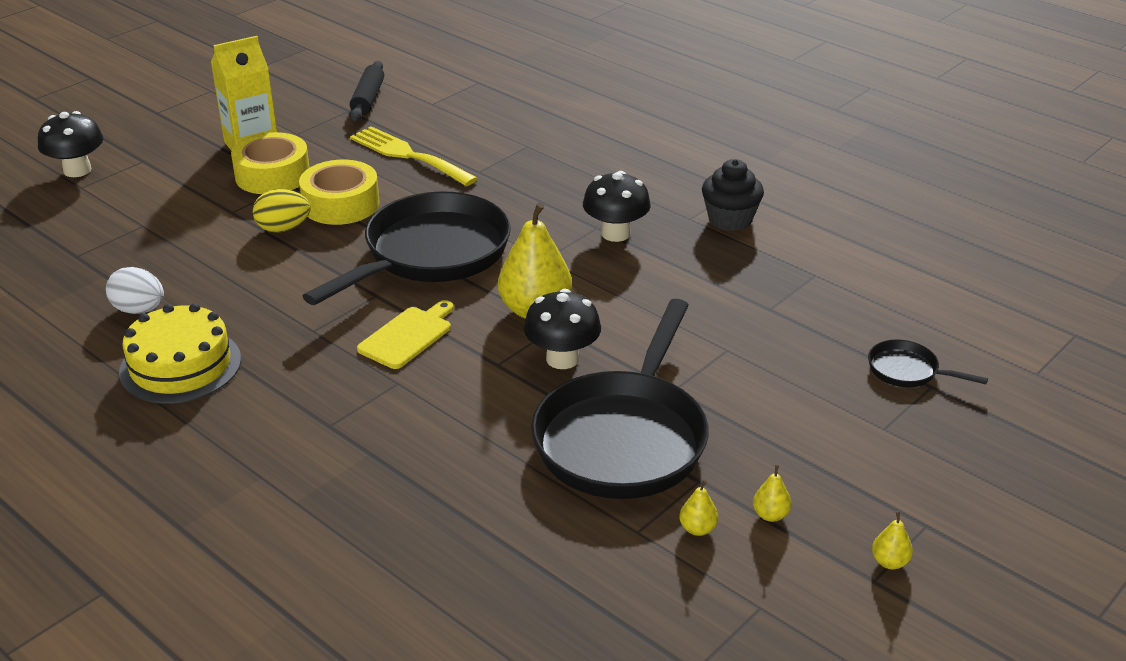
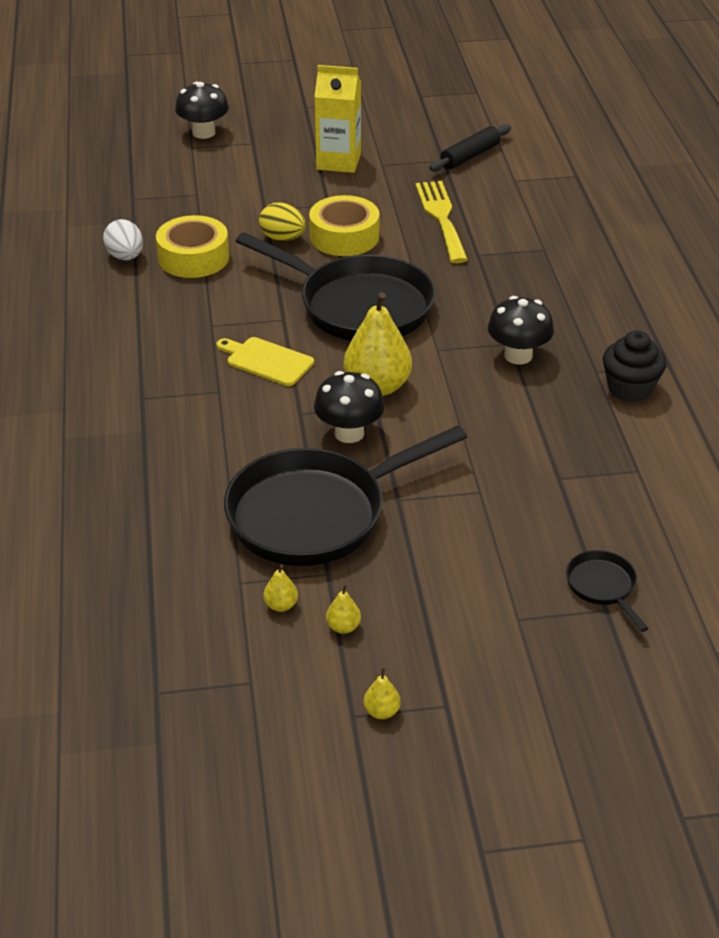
camera: 40 degrees right, 5 degrees up
yellow cake [119,303,241,404] -> none
yellow tape [231,132,310,194] -> yellow tape moved to [156,215,229,278]
black pan [303,191,511,305] -> black pan turned 45 degrees clockwise [236,232,436,341]
yellow cutting board [357,300,453,369] -> yellow cutting board turned 135 degrees counterclockwise [217,337,314,386]

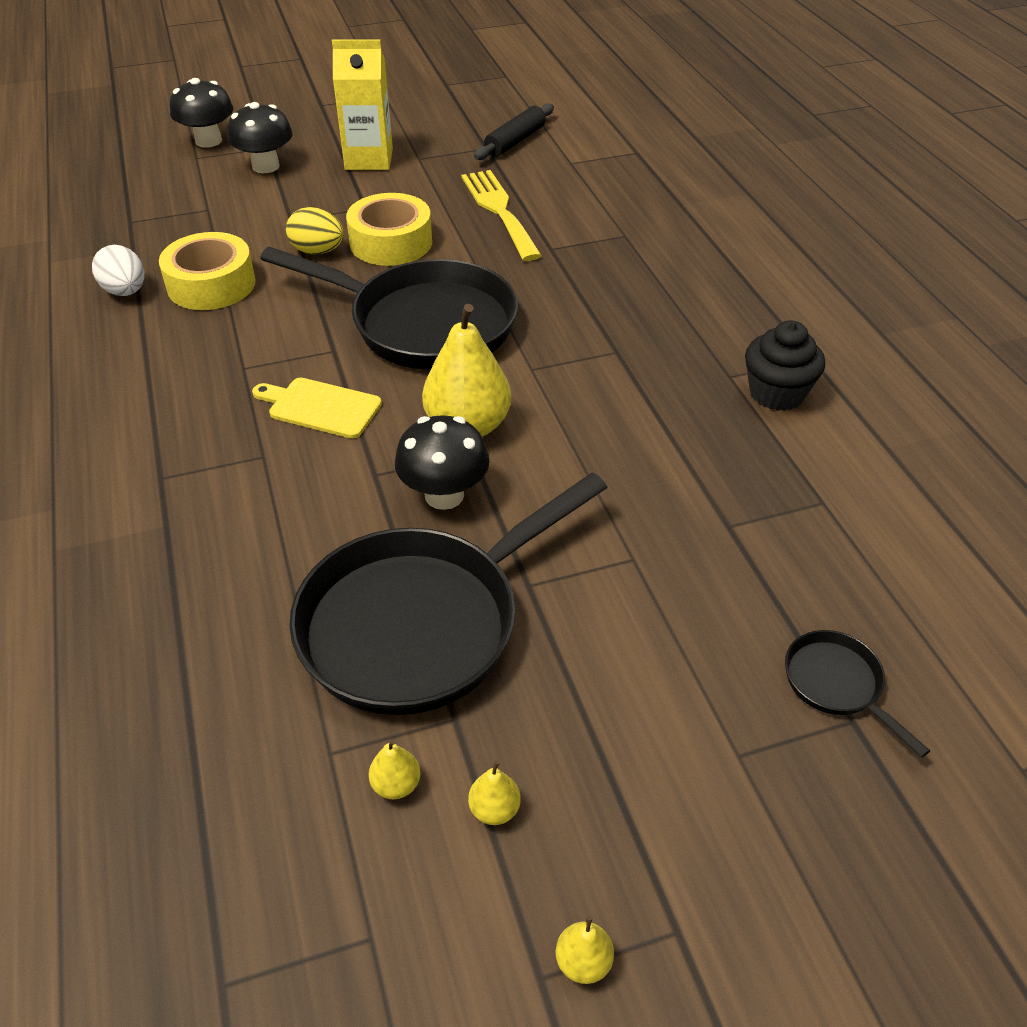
camera: 10 degrees left, 5 degrees up
black mushroom [488,296,554,364] -> black mushroom moved to [227,102,293,173]

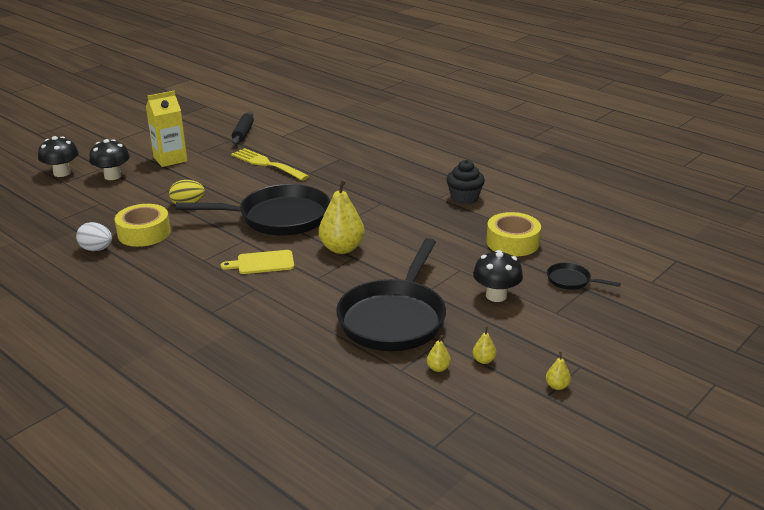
camera: 30 degrees left, 15 degrees down
yellow tape [346,193,432,266] -> yellow tape moved to [486,212,541,256]
black mushroom [395,415,490,510] -> black mushroom moved to [473,250,523,302]

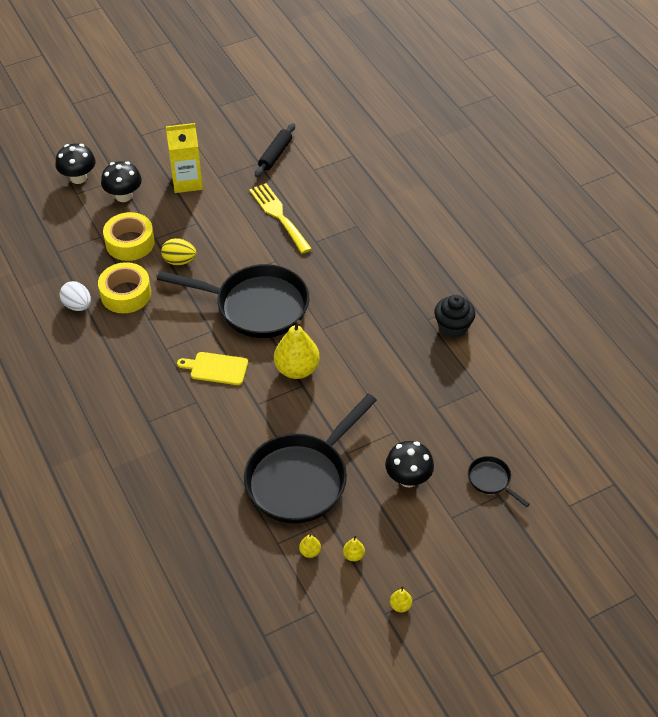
camera: 20 degrees right, 20 degrees up
yellow tape [486,212,541,256] -> yellow tape moved to [103,212,155,261]

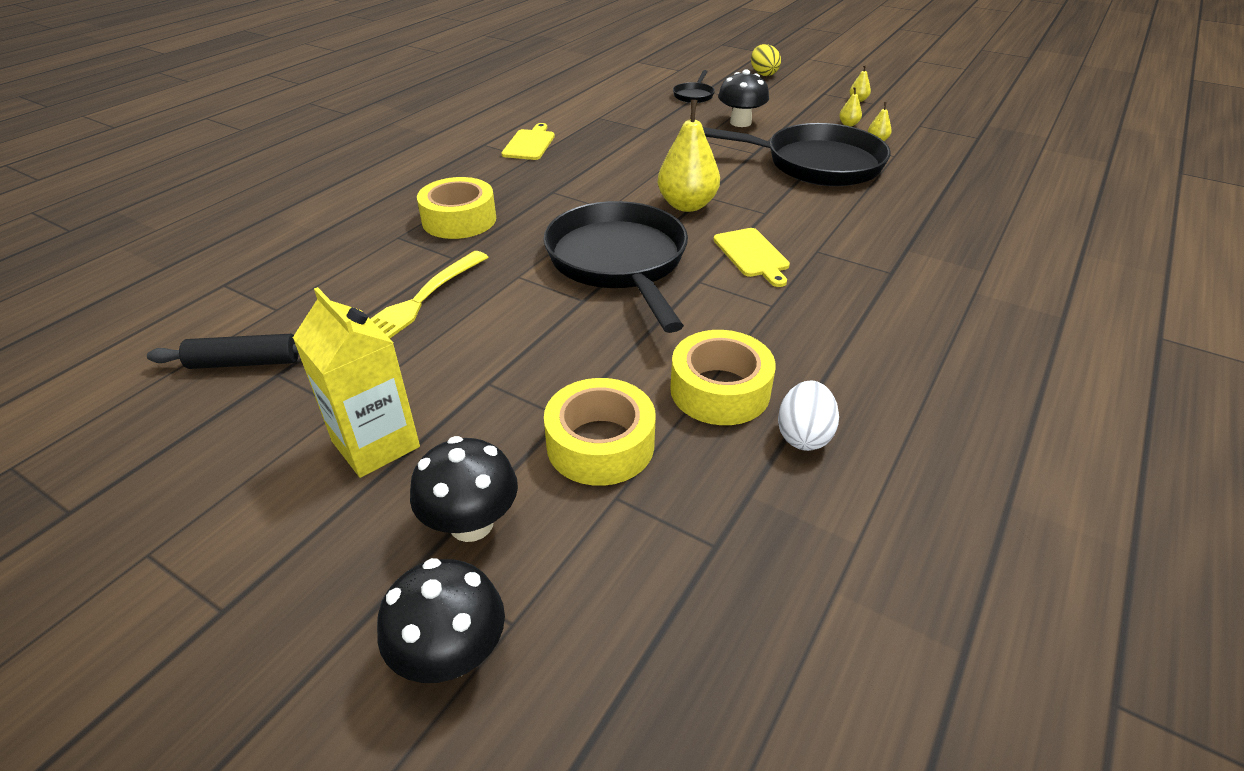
camera: 120 degrees left, 10 degrees down
yellow egg [161,238,196,265] -> yellow egg moved to [751,44,781,76]
black cupcake [434,295,475,338] -> yellow cutting board [502,123,555,160]
none -> yellow tape [417,177,496,239]

